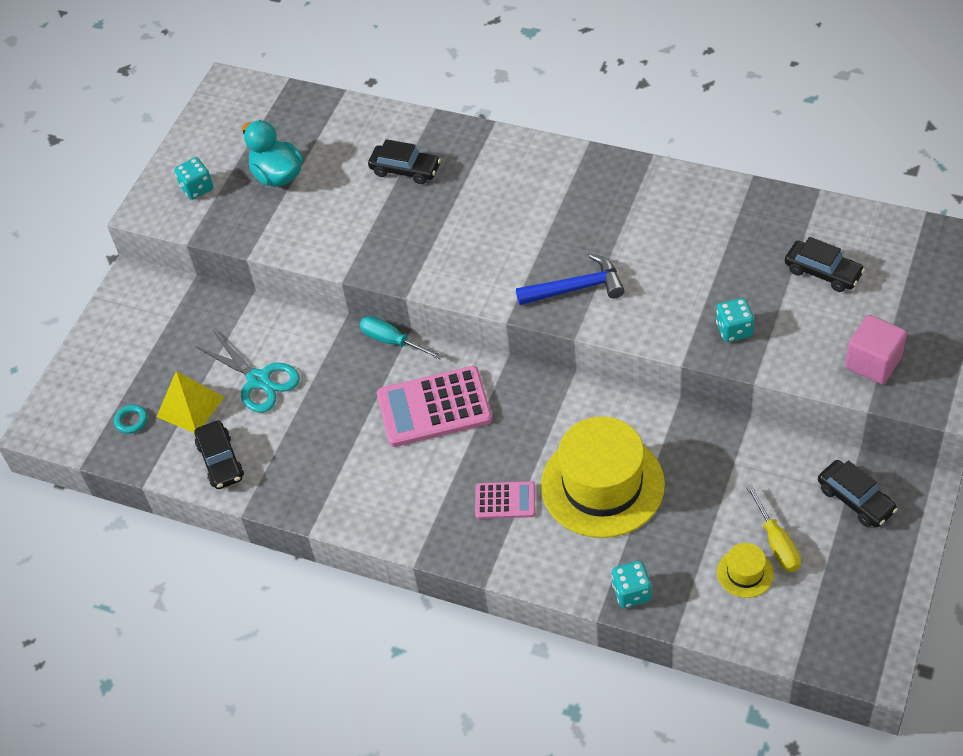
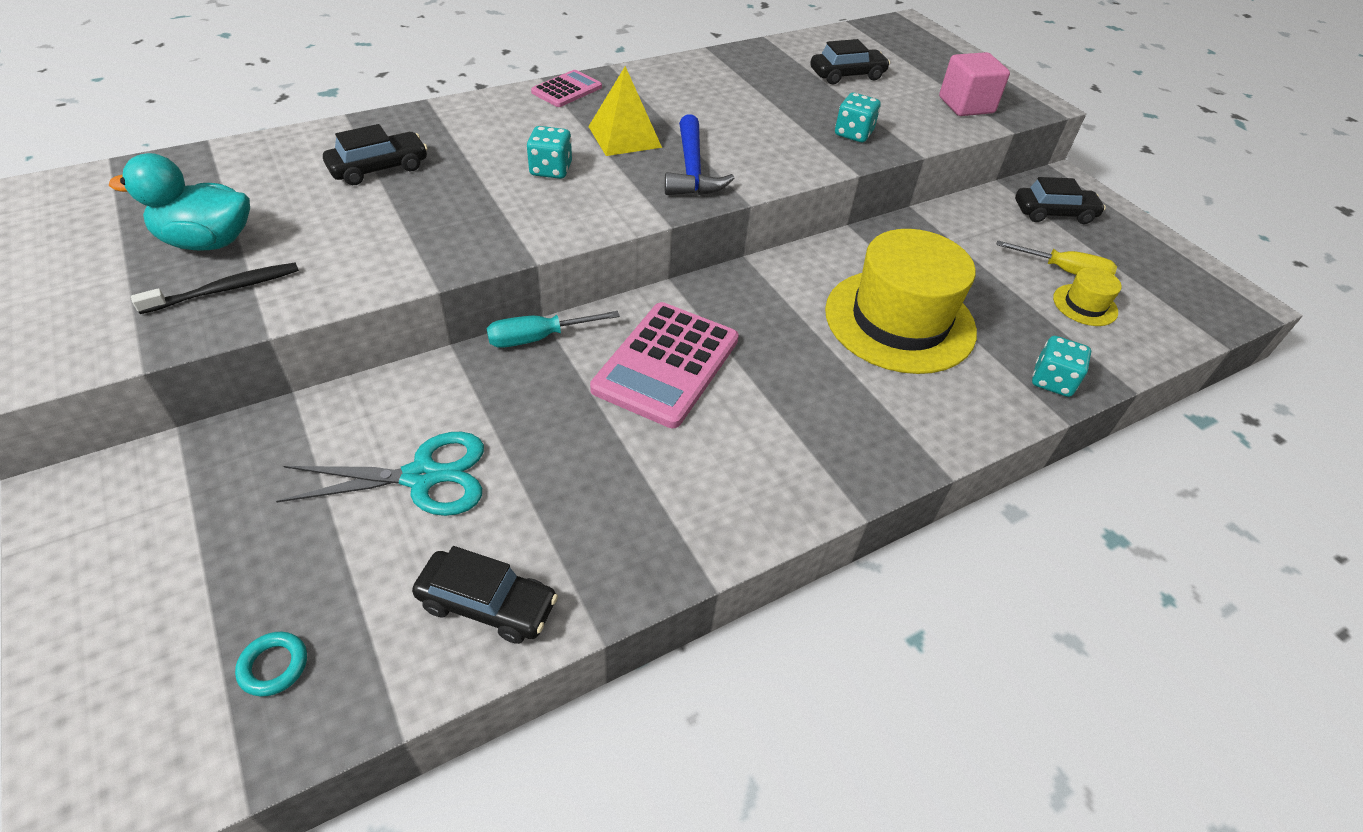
camera: 60 degrees left, 5 degrees down
yellow pyramid [157,371,224,433] -> yellow pyramid moved to [588,66,662,156]
turquoise dice [174,157,213,200] -> turquoise dice moved to [527,126,572,179]
pink calculator [475,481,535,519] -> pink calculator moved to [531,70,602,107]
blue hammer [516,254,625,305] -> blue hammer turned 150 degrees clockwise [665,114,735,195]
none -> black toothbrush [131,262,299,314]

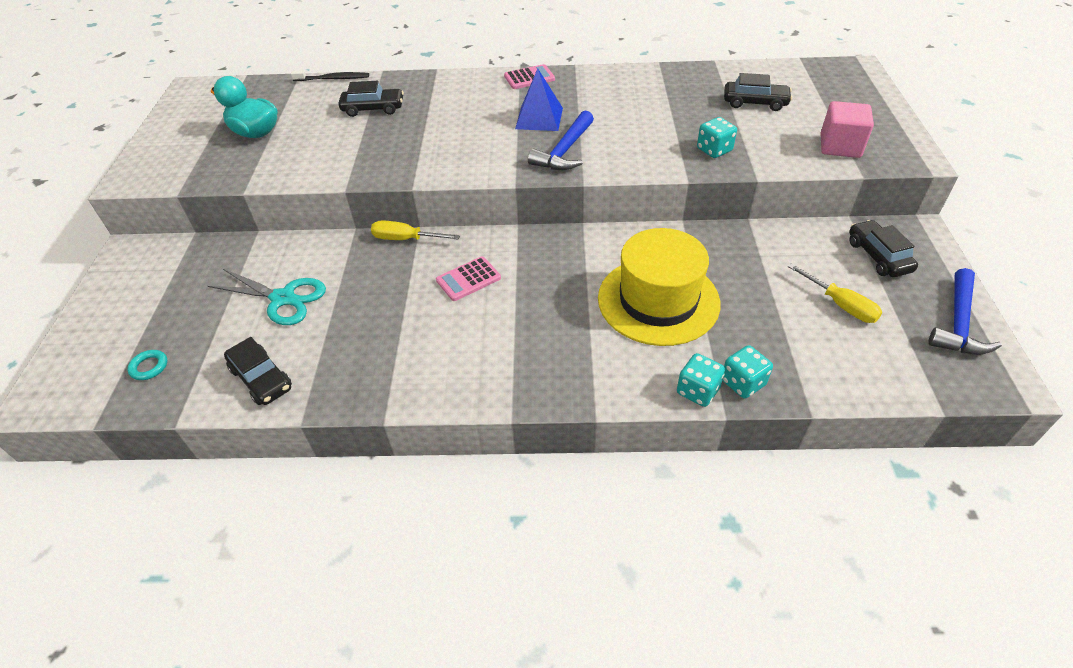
camera: 35 degrees right, 0 degrees up
black toothbrush [131,262,299,314] -> black toothbrush moved to [291,70,369,81]
turquoise screwdriver [486,311,620,348] -> yellow screwdriver [371,220,460,240]
turquoise dice [527,126,572,179] -> turquoise dice moved to [677,353,725,407]
yellow pyramid [588,66,662,156] -> blue pyramid [515,68,563,131]
pink calculator [590,302,739,428] -> pink calculator [436,256,501,301], size x0.54
black car [1015,177,1106,224] -> black car turned 135 degrees counterclockwise [849,220,918,277]
yellow hat [1053,267,1122,326] -> none
none -> blue hammer [928,268,1002,355]

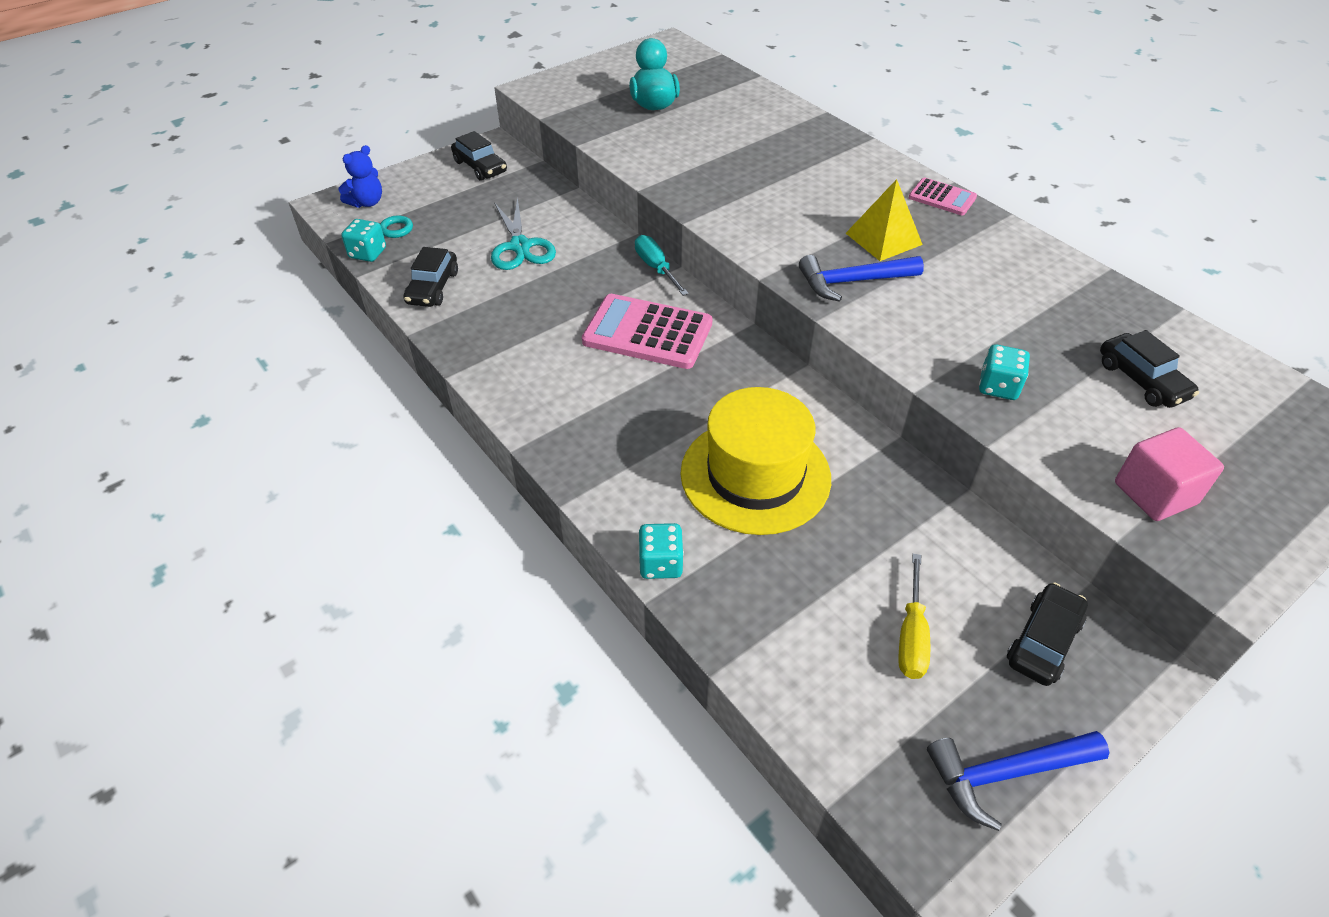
camera: 50 degrees right, 0 degrees up
black toothbrush [291,70,369,81] -> none
black car [339,81,404,117] -> black car moved to [451,131,507,181]
yellow screwdriver [371,220,460,240] -> turquoise screwdriver [635,235,689,296]
pink calculator [436,256,501,301] -> pink calculator [582,294,713,369], size x1.84
blue pyramid [515,68,563,131] -> yellow pyramid [846,179,923,261]
turquoise dice [723,345,773,399] -> turquoise dice moved to [341,219,386,262]
none -> blue teddy bear [338,145,382,208]

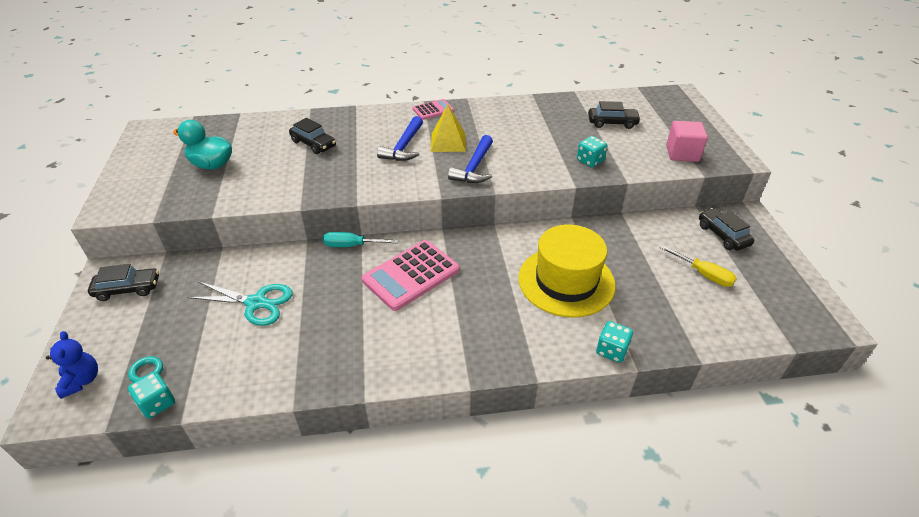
camera: 60 degrees left, 5 degrees down
black car [403,247,458,307] -> black car moved to [289,118,336,154]
blue hammer [927,731,1109,831] -> blue hammer moved to [377,116,423,161]

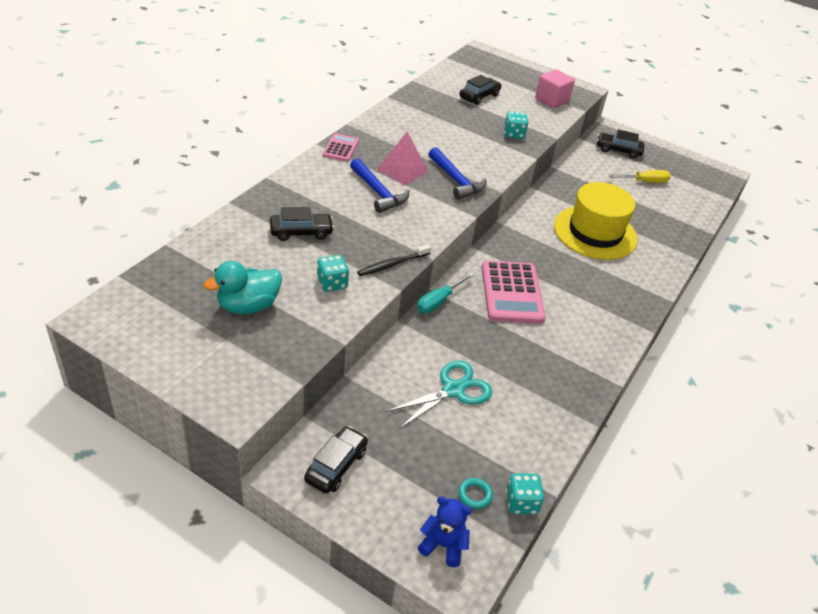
camera: 55 degrees left, 0 degrees up
yellow pyramid [431,105,466,152] -> pink pyramid [377,132,428,185]
turquoise dice [596,321,633,363] -> turquoise dice moved to [317,255,349,292]
none -> black toothbrush [357,244,431,276]

